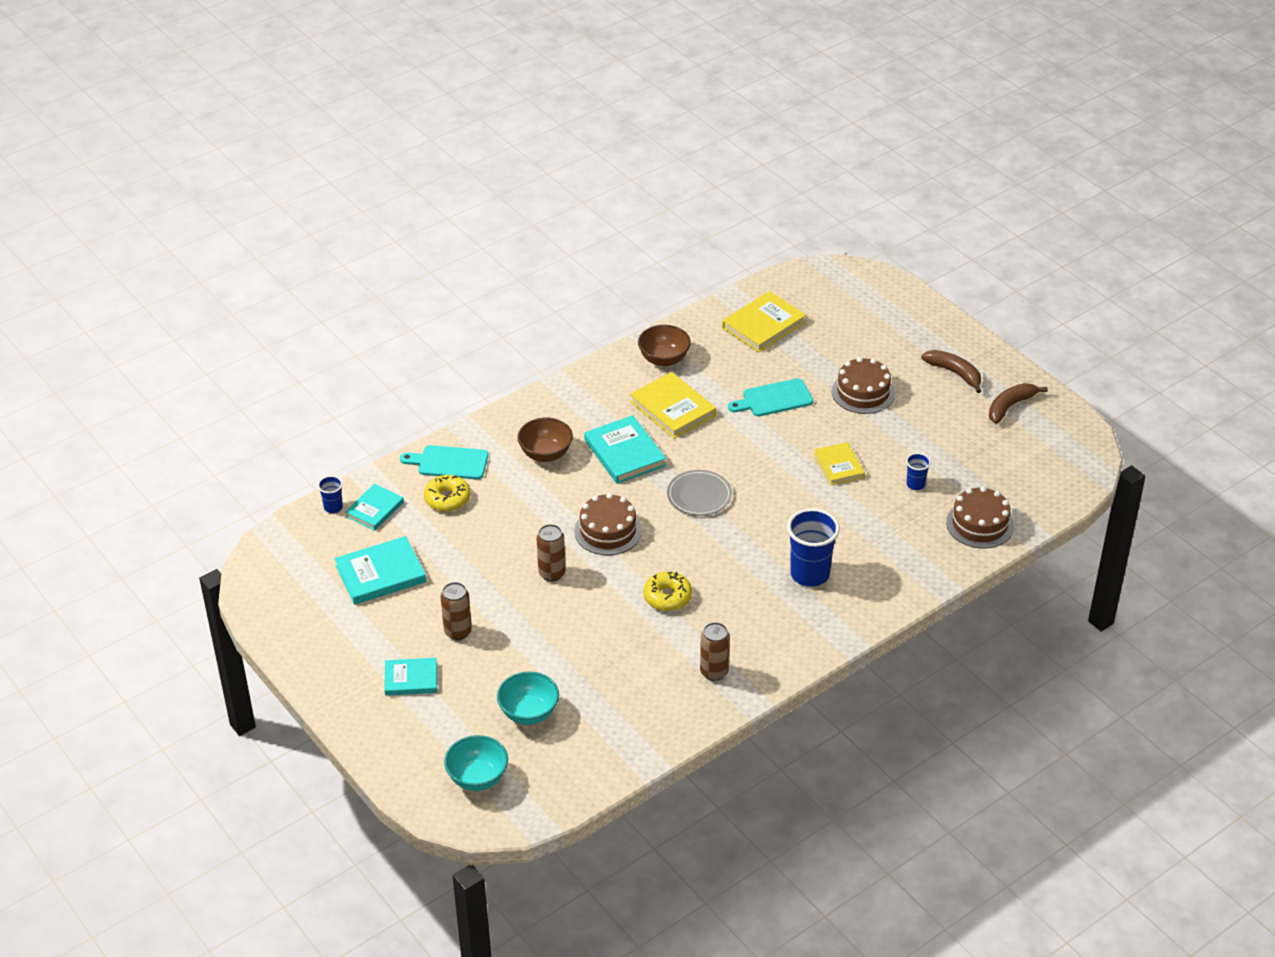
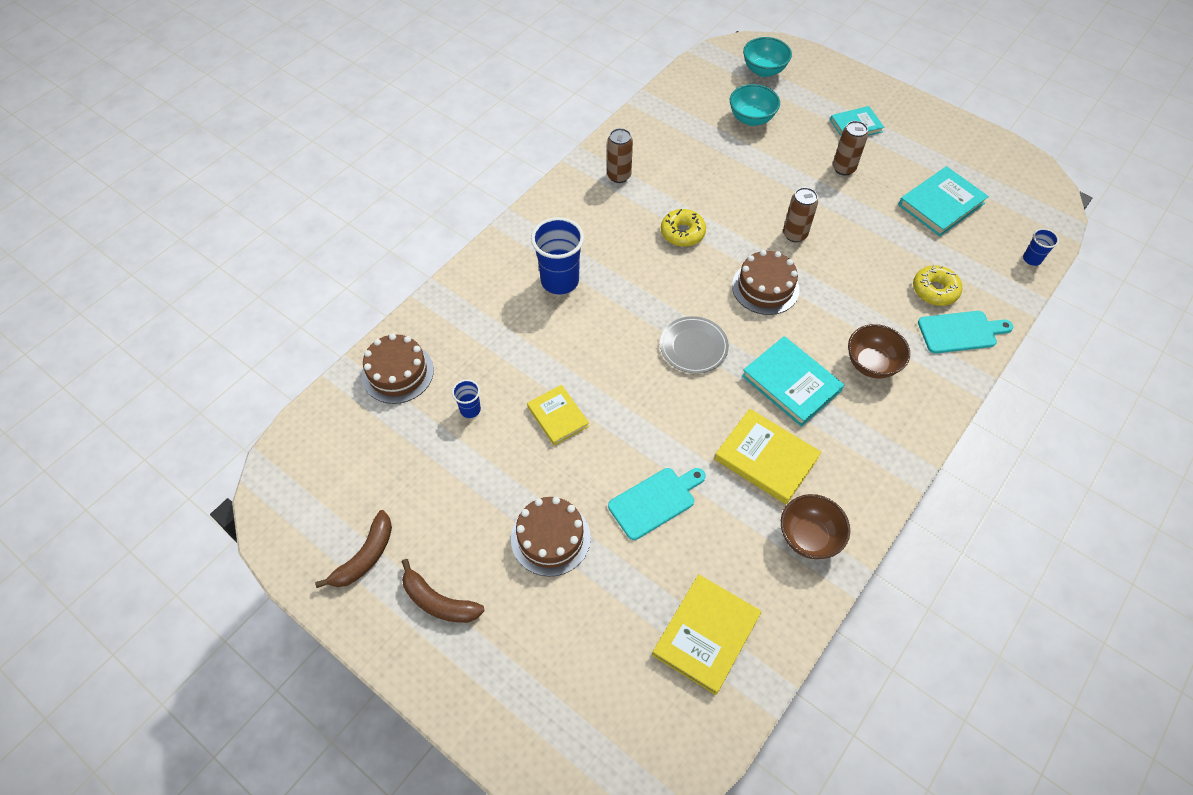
camera: 165 degrees right, 15 degrees up
turquoise book [345,484,404,531] -> none

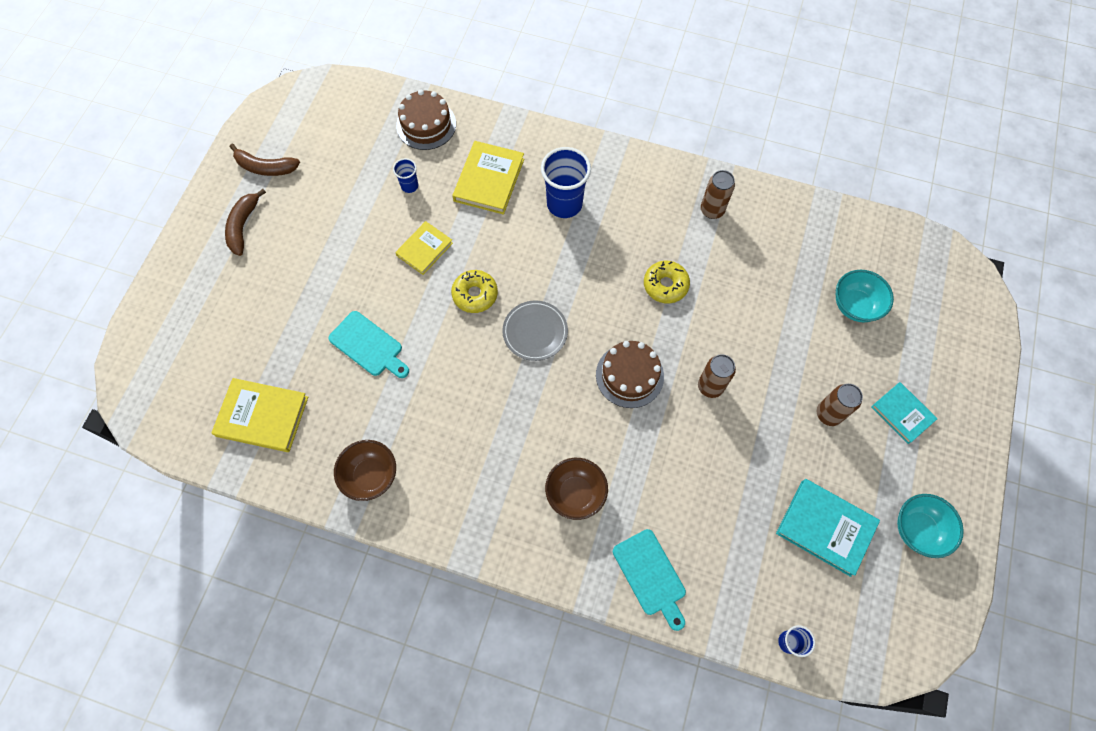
camera: 70 degrees right, 10 degrees up
brown cake [511,497,591,577] -> none
yellow book [714,409,821,505] -> yellow book moved to [452,141,524,215]
turquoise book [742,336,844,427] -> none
turquoise bowl [743,37,792,77] -> turquoise bowl moved to [897,494,964,558]
yellow donut [913,265,962,306] -> yellow donut moved to [451,270,498,313]

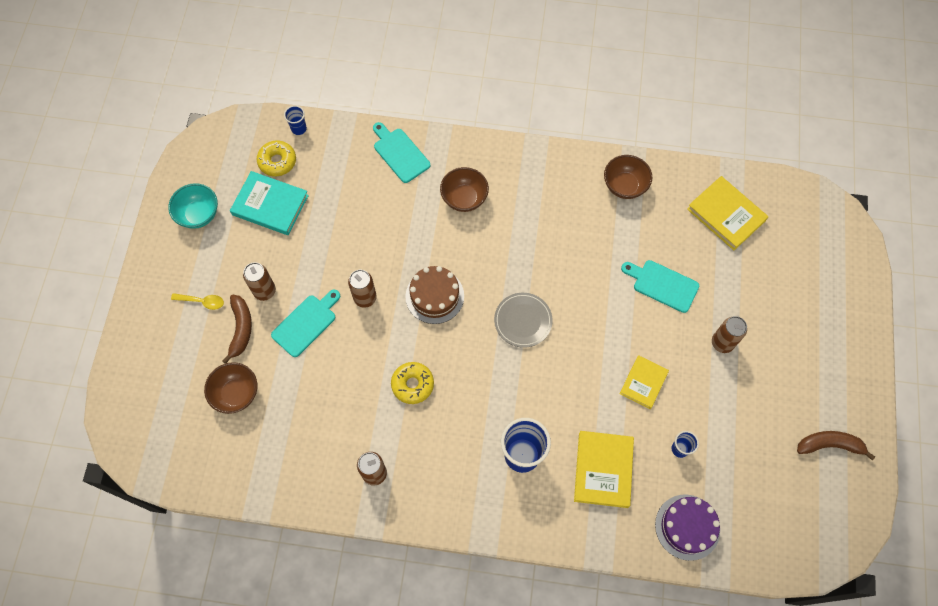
camera: 170 degrees right, 0 degrees up
yellow book [211,378,308,452] -> yellow book turned 45 degrees clockwise [687,176,768,250]
brown banana [225,189,266,256] -> brown banana moved to [223,295,252,364]
brown cake [396,90,456,150] -> purple cake [655,495,720,561]
yellow donut [451,270,498,313] -> yellow donut moved to [257,141,296,176]
turquoise bowl [836,270,894,322] -> brown bowl [204,362,257,414]
turquoise book [871,382,937,444] -> yellow spoon [171,293,224,310]
none -> turquoise cutting board [271,290,340,357]
none -> brown can [712,316,747,353]

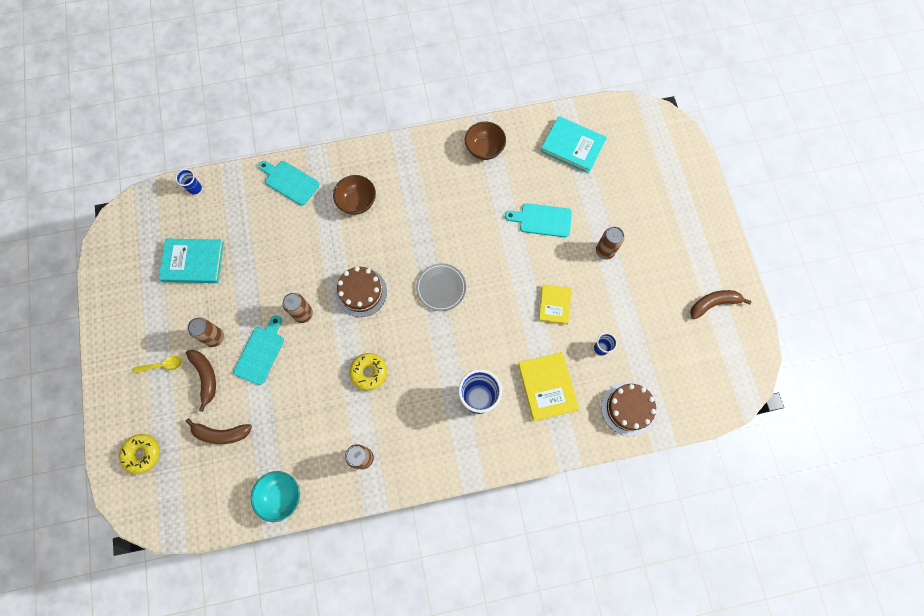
camera: 20 degrees left, 5 degrees up
turquoise bowl [168,183,218,229] -> turquoise bowl moved to [251,471,300,522]
brown bowl [204,362,257,414] -> brown banana [185,418,252,444]
yellow donut [257,141,296,176] -> yellow donut moved to [119,434,160,474]
purple cake [655,495,720,561] -> brown cake [601,382,656,436]
yellow book [687,176,768,250] -> turquoise book [540,116,607,174]

